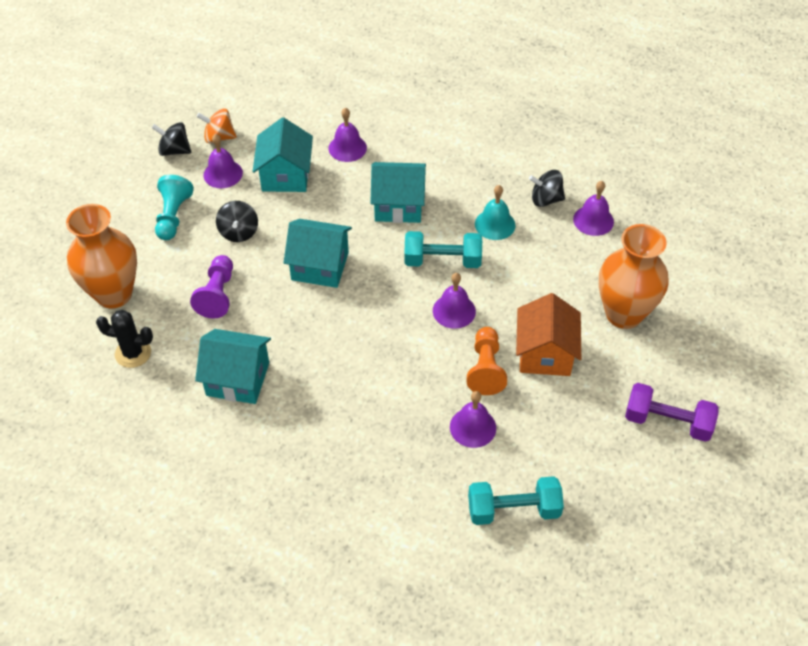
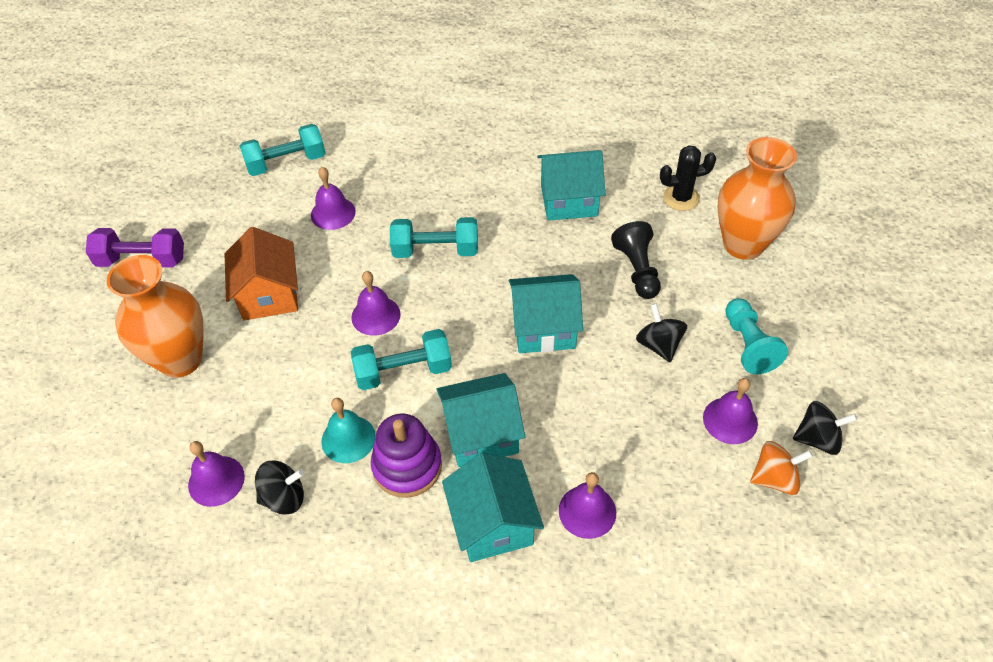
camera: 165 degrees right, 0 degrees up
purple pawn [190,255,233,319] -> black pawn [611,221,661,299]
turquoise house [253,117,313,192] -> turquoise house moved to [442,453,544,562]
orange pawn [467,327,507,395] -> none
none -> purple stacking toy [371,414,442,498]
none -> turquoise dumbbell [390,217,478,258]

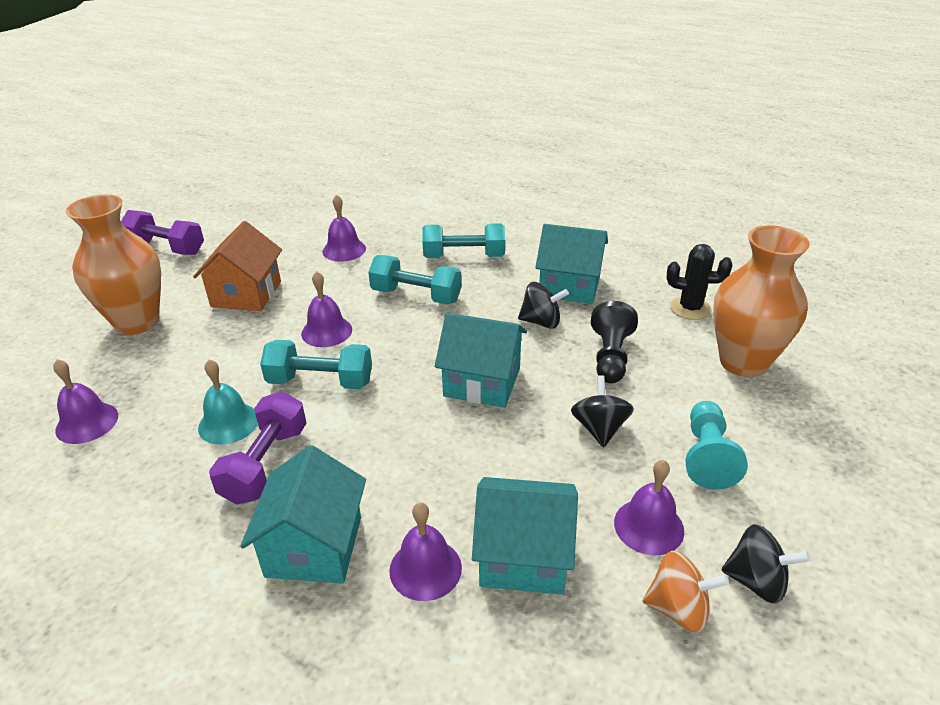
camera: 20 degrees right, 15 degrees down
turquoise dumbbell [240,124,326,176] -> turquoise dumbbell moved to [422,223,505,258]
black spinning top [255,461,304,515] -> black spinning top moved to [518,282,569,329]
purple stacking toy [371,414,442,498] -> purple dumbbell [209,391,307,505]
turquoise house [436,373,525,467] -> turquoise house moved to [472,477,578,595]

